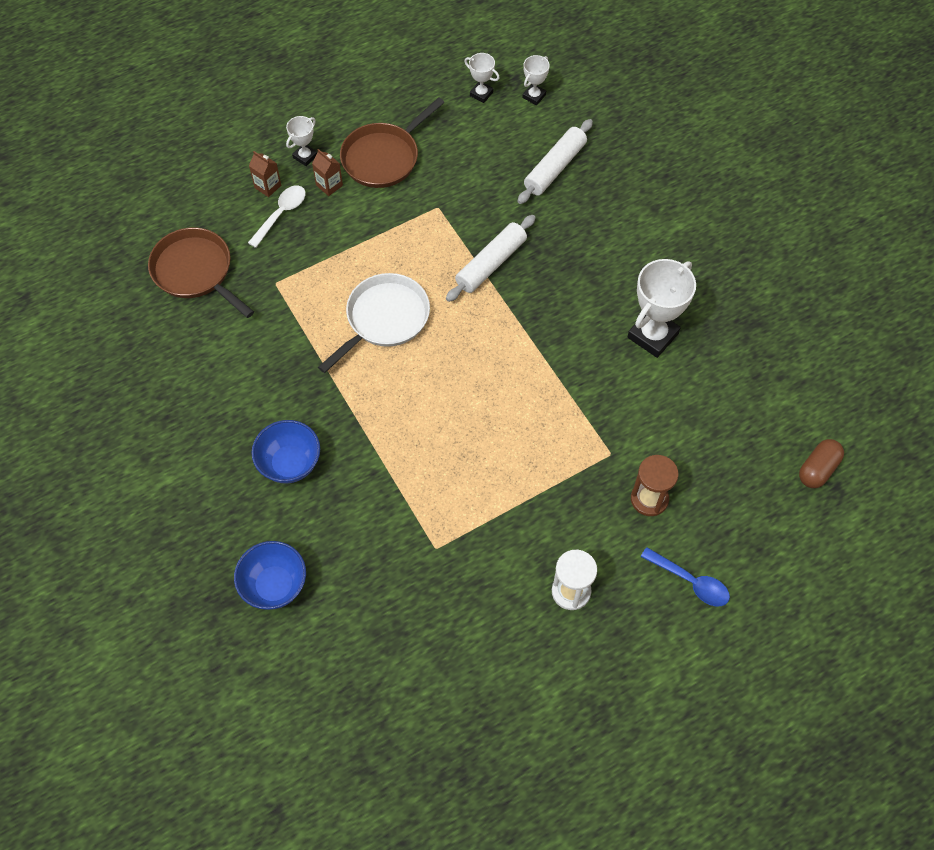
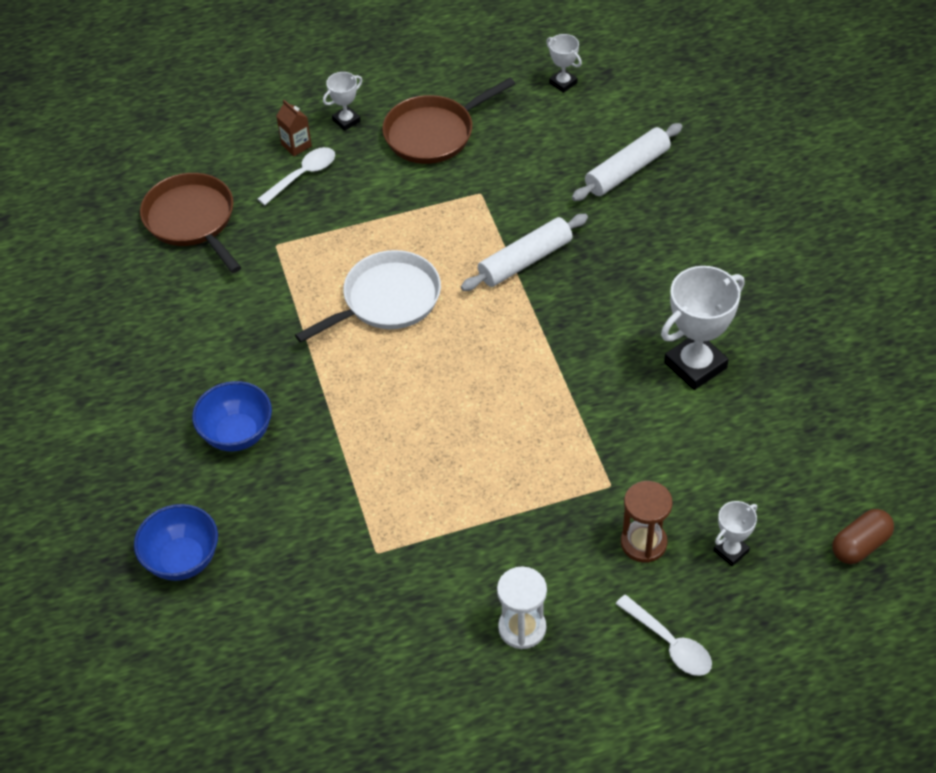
camera: 15 degrees right, 10 degrees down
brown carton [312,149,343,196] -> none
white trophy [522,55,550,105] -> white trophy moved to [713,501,757,566]
blue spoon [641,547,730,606] -> white spoon [616,595,712,676]

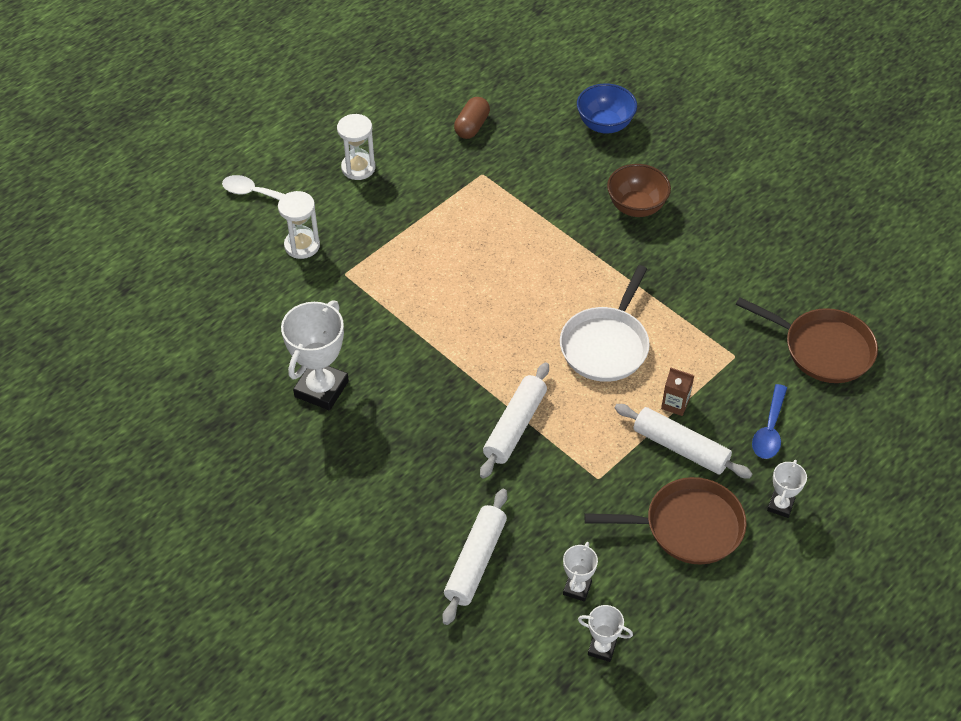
camera: 150 degrees right, 0 degrees up
blue bowl [192,381,272,452] -> brown bowl [607,164,671,217]
white spoon [258,147,335,205] -> blue spoon [752,384,787,459]
brown carton [276,100,312,156] -> brown carton moved to [661,368,694,416]
brown pan [382,78,515,164] -> brown pan turned 60 degrees clockwise [584,477,747,565]
brown hourglass [621,481,673,563] -> white hourglass [278,191,320,259]
white trophy [713,501,757,566] -> white trophy moved to [563,542,598,602]
brown capsule [832,509,894,564] -> brown capsule moved to [454,97,490,139]
none -> white rolling pin [615,404,752,479]

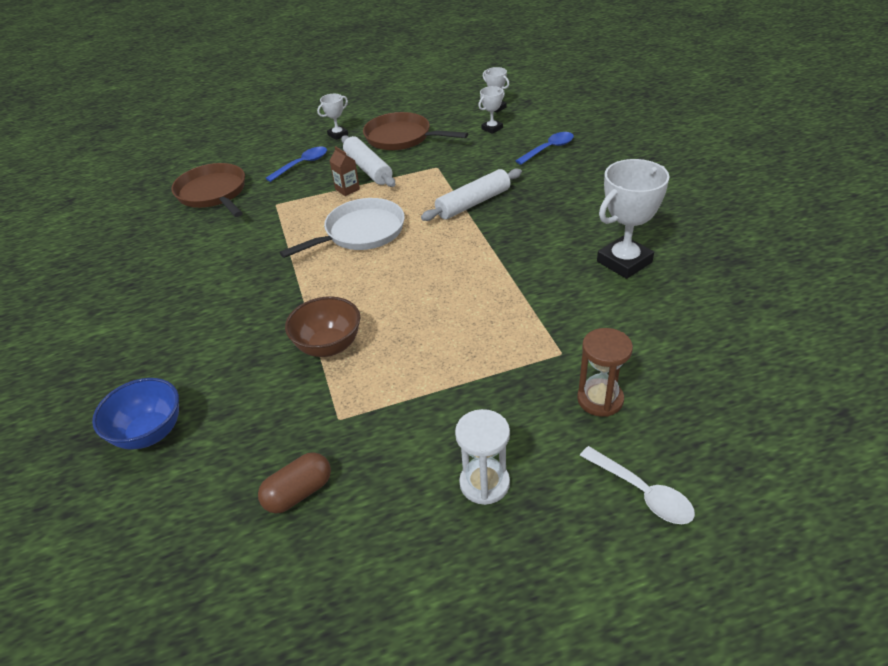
camera: 150 degrees left, 10 degrees down
white hourglass [278,191,320,259] -> brown hourglass [577,328,633,417]
white rolling pin [442,489,507,625] -> blue spoon [515,132,574,165]
brown bowl [607,164,671,217] -> brown bowl moved to [285,296,360,357]

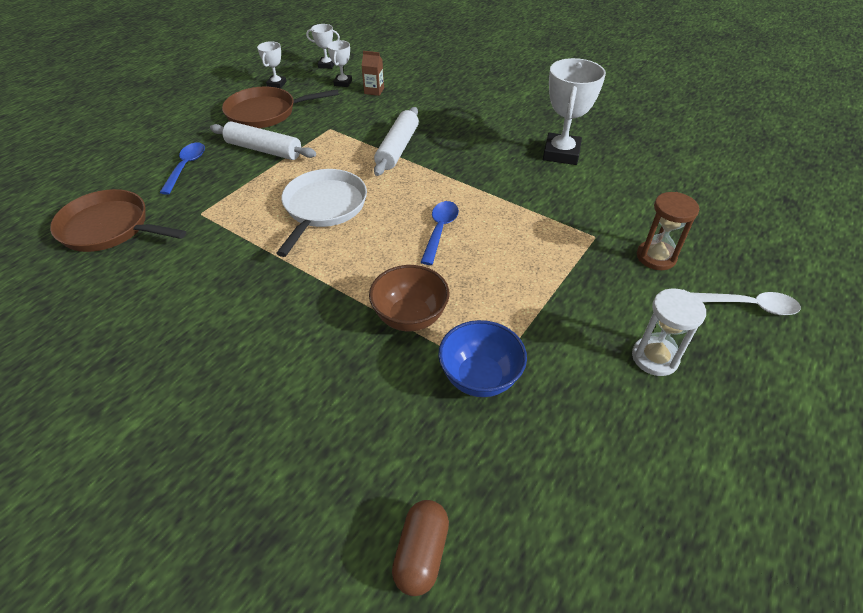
camera: 40 degrees left, 5 degrees up
blue bowl [92,378,179,450] -> blue bowl moved to [438,320,527,397]
brown capsule [258,452,331,513] -> brown capsule moved to [392,500,449,596]
white trophy [317,94,348,140] -> white trophy moved to [257,41,287,89]
brown carton [330,146,360,196] -> brown carton moved to [361,51,384,96]
blue spoon [515,132,574,165] -> blue spoon moved to [421,201,459,265]

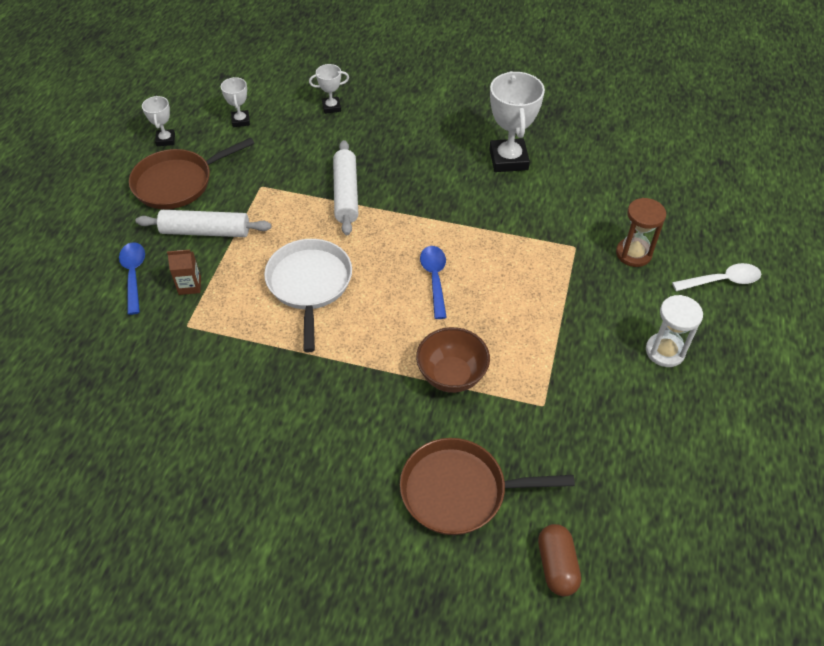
camera: 20 degrees left, 5 degrees up
brown pan [50,189,186,252] -> brown pan moved to [400,438,575,535]
white trophy [306,24,340,69] -> white trophy moved to [309,64,349,114]
brown carton [361,51,384,96] -> brown carton moved to [167,250,201,295]
blue bowl [438,320,527,397] -> none

